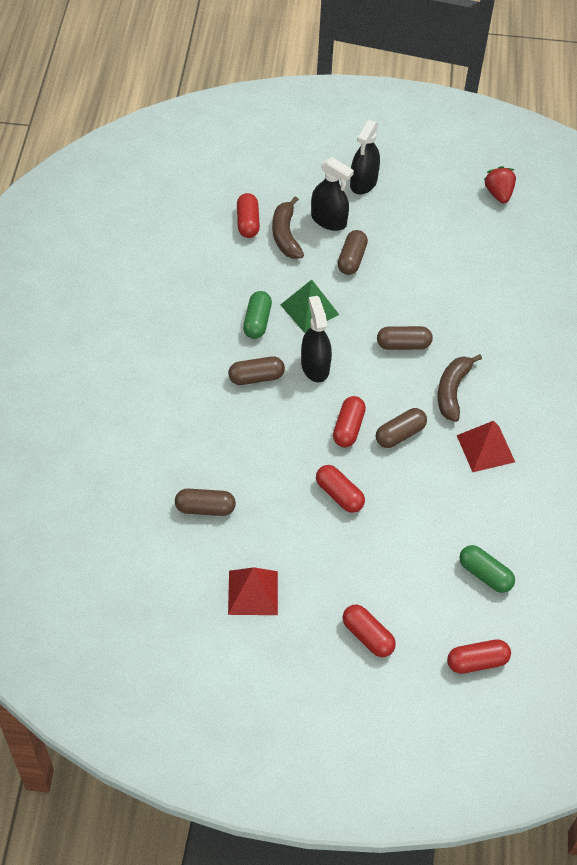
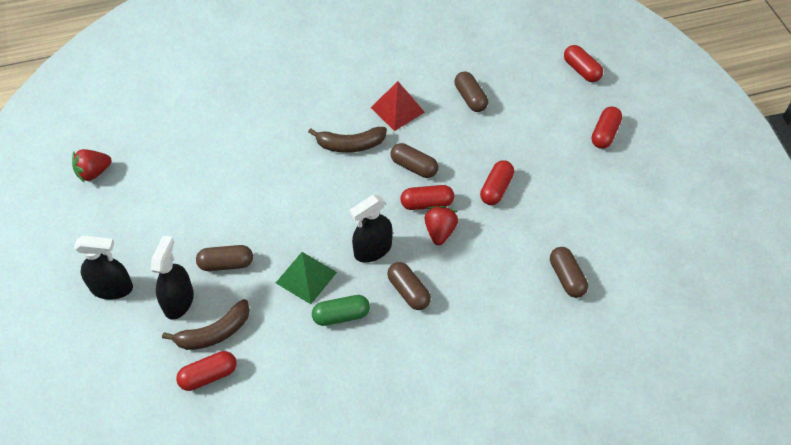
camera: 110 degrees left, 0 degrees up
red pyramid [228,567,278,615] -> none
brown capsule [377,326,433,350] -> brown capsule moved to [455,72,488,112]
green capsule [459,545,515,593] -> none
none -> red strawberry [425,206,458,245]

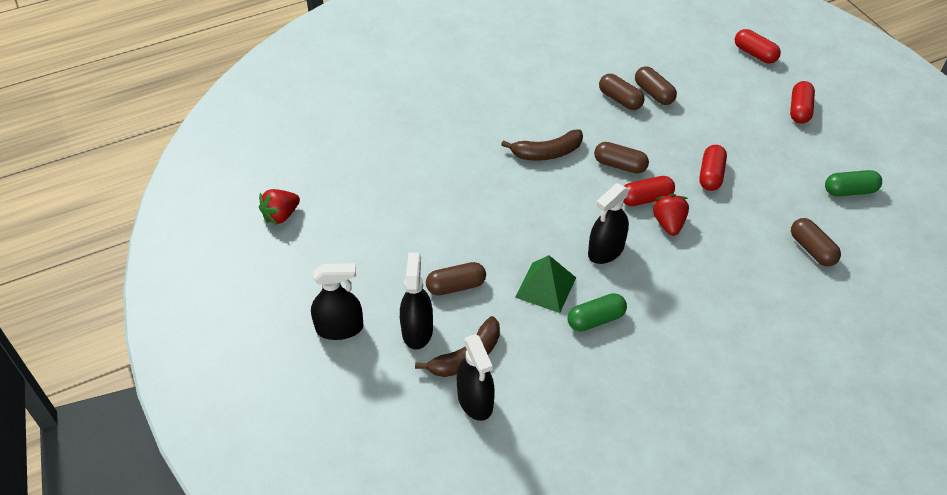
camera: 10 degrees left, 5 degrees down
red capsule [176,351,237,391] -> black spray bottle [457,334,495,421]
red pyramid [371,81,425,131] -> none
brown capsule [387,262,431,310] -> brown capsule moved to [599,74,645,110]
none -> green capsule [825,170,882,196]

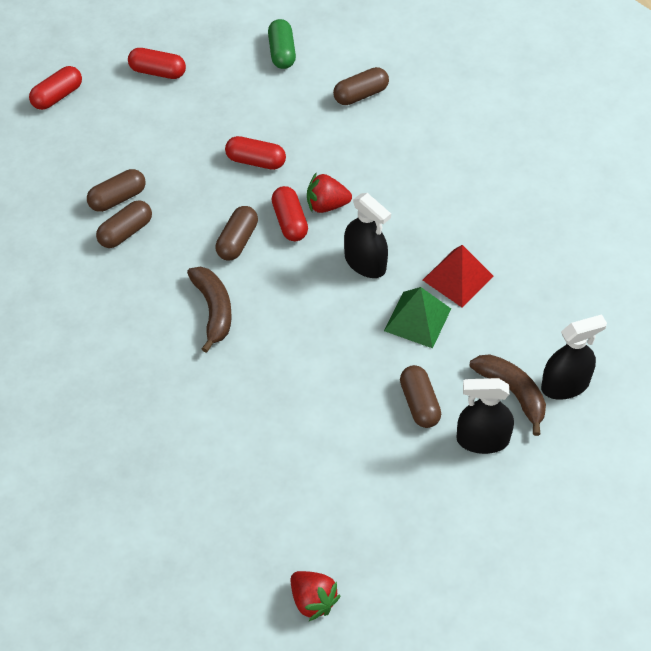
camera: 90 degrees left, 5 degrees up
black spray bottle [311,263,363,340] -> none
green capsule [568,293,627,331] -> red pyramid [423,245,494,308]

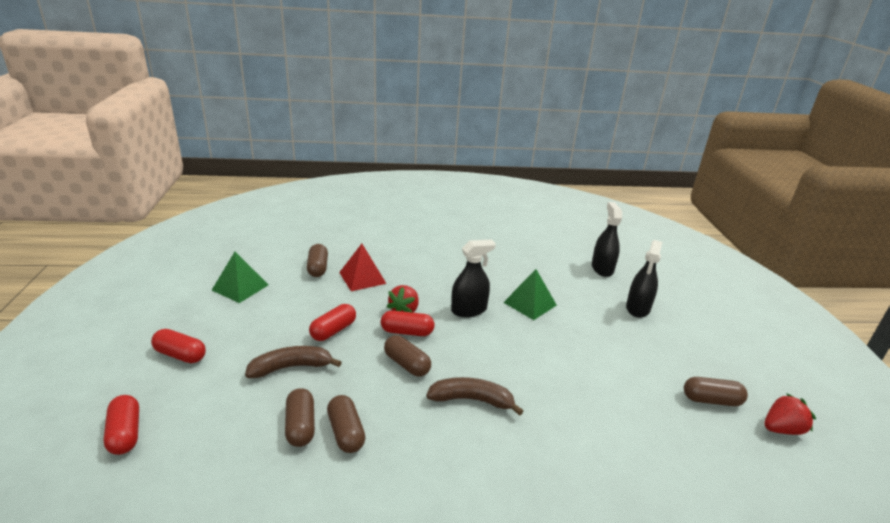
camera: 70 degrees left, 25 degrees down
red capsule [128,48,186,79] -> red capsule turned 75 degrees clockwise [151,329,206,363]
green capsule [268,19,296,69] -> green pyramid [212,252,268,303]
brown capsule [400,365,441,428] -> brown capsule moved to [684,377,748,406]
red pyramid [423,245,494,308] -> red pyramid moved to [339,244,387,291]
brown banana [470,354,546,436] -> brown banana moved to [245,346,342,378]

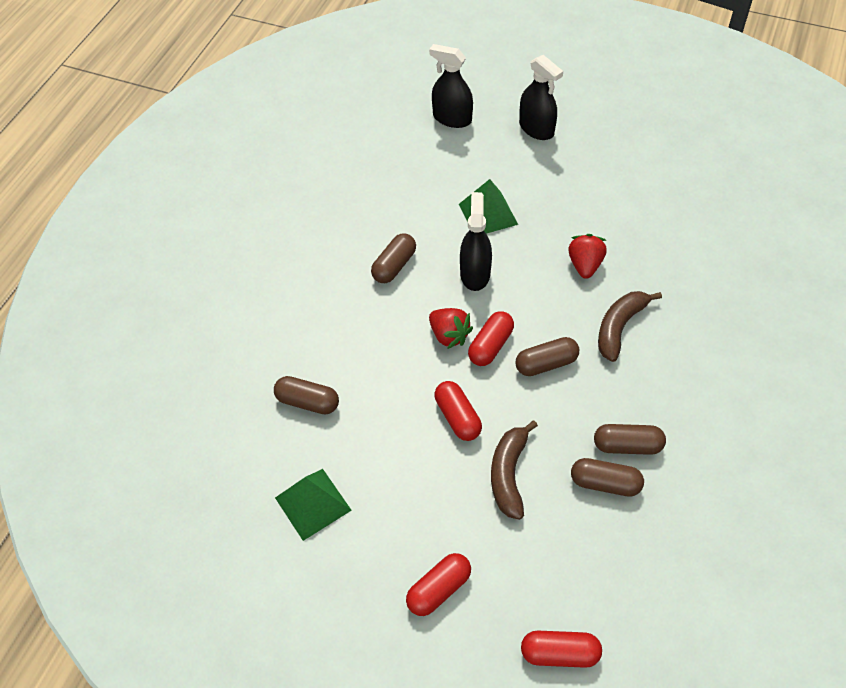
camera: 60 degrees left, 25 degrees up
red pyramid [339,244,387,291] -> none
brown capsule [684,377,748,406] -> brown capsule moved to [371,233,416,283]
red strawberry [764,393,816,435] -> red strawberry moved to [568,234,607,279]

